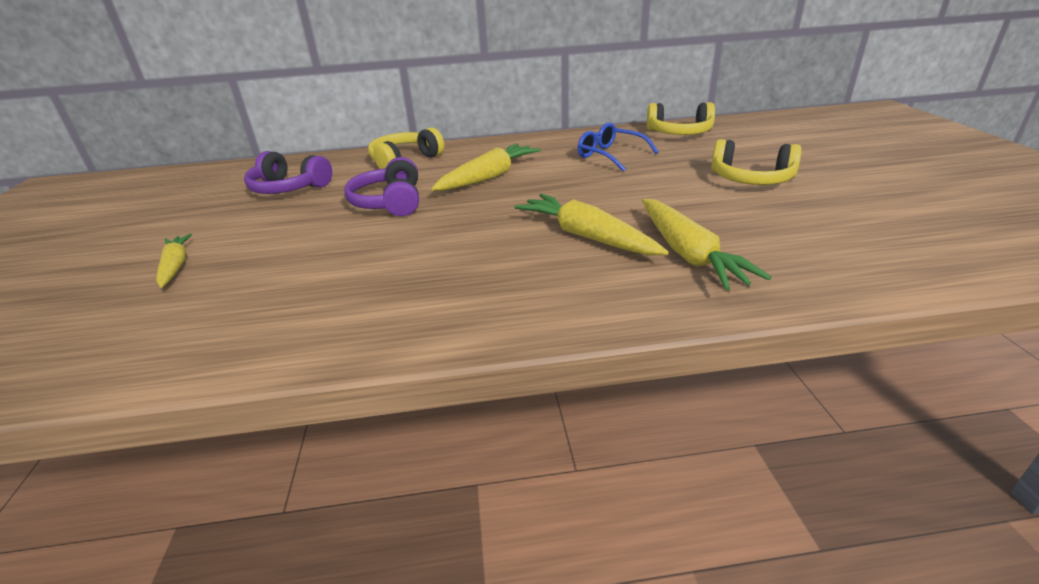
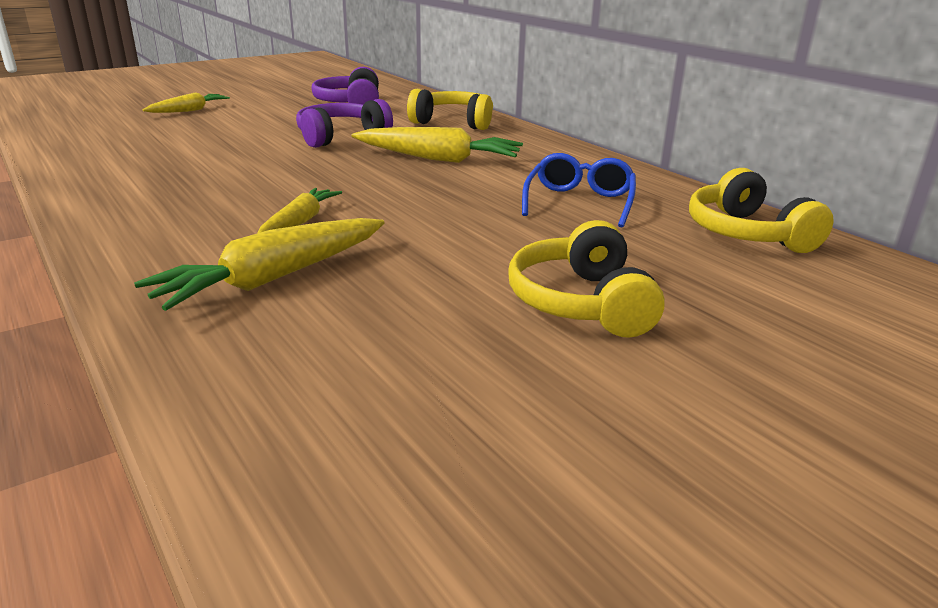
camera: 60 degrees right, 5 degrees down
yellow carrot [514,194,669,255] -> yellow carrot [258,188,342,233], size x0.61

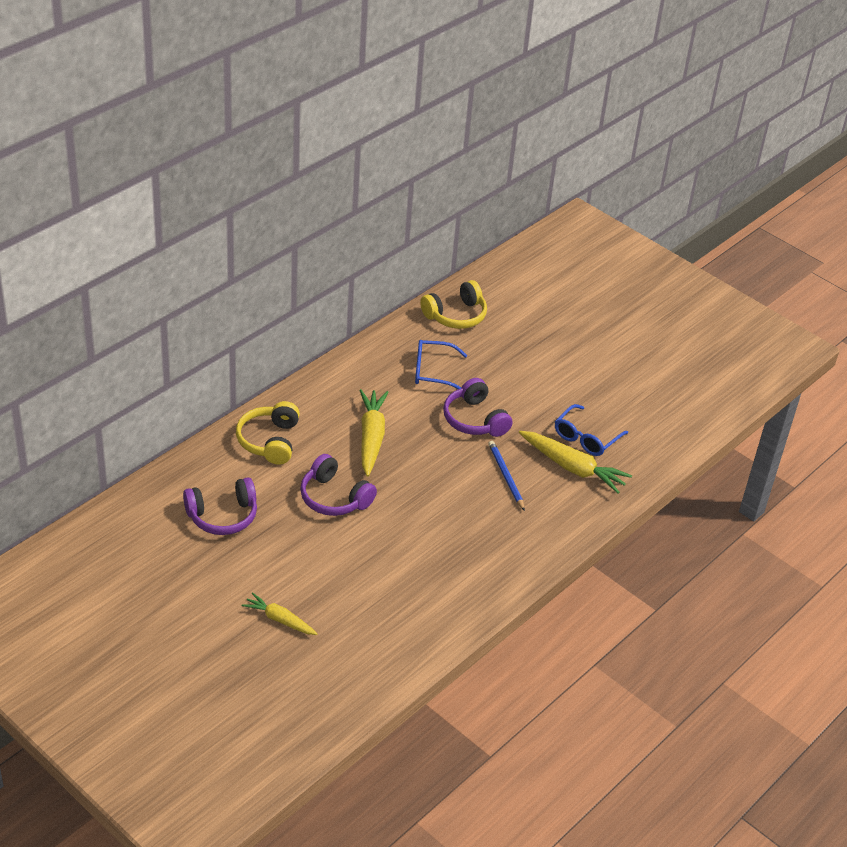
camera: 105 degrees left, 15 degrees up
yellow carrot [258,188,342,233] -> blue pencil [488,441,525,511]
yellow headphones [508,220,665,338] -> none
none -> purple headphones [443,378,513,437]
none -> blue glasses [555,404,628,456]

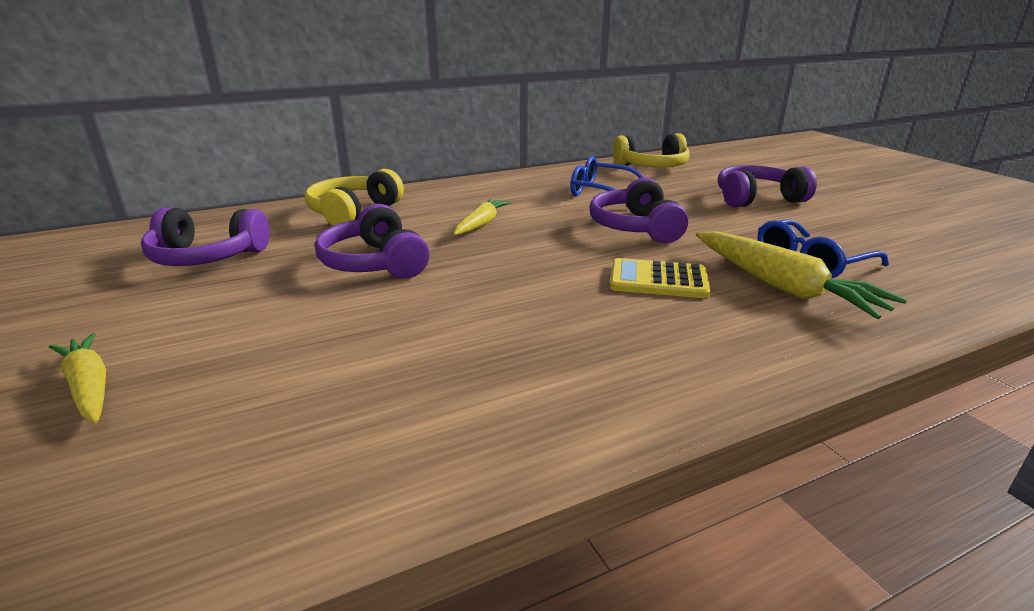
camera: 25 degrees right, 15 degrees down
yellow carrot [359,389,388,477] -> yellow carrot [454,199,512,235], size x0.61
blue pencil [488,441,525,511] -> yellow calculator [610,258,711,298]
none -> purple headphones [718,165,817,207]

